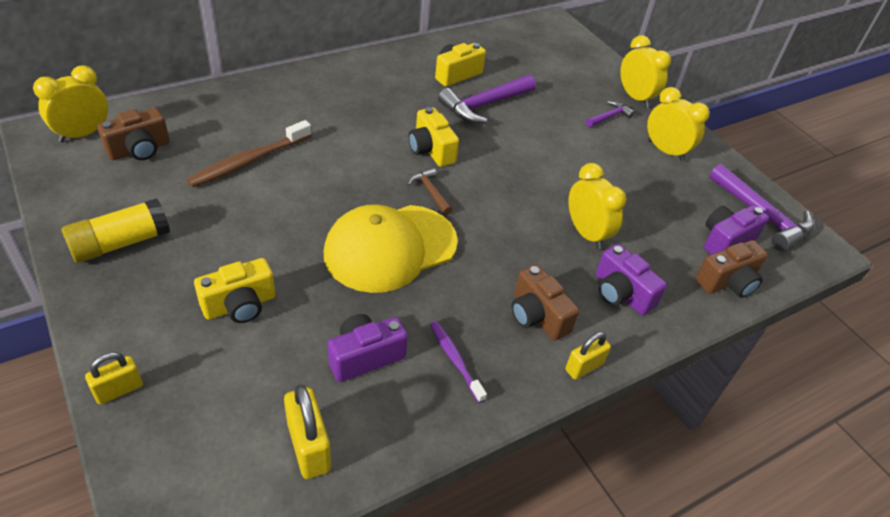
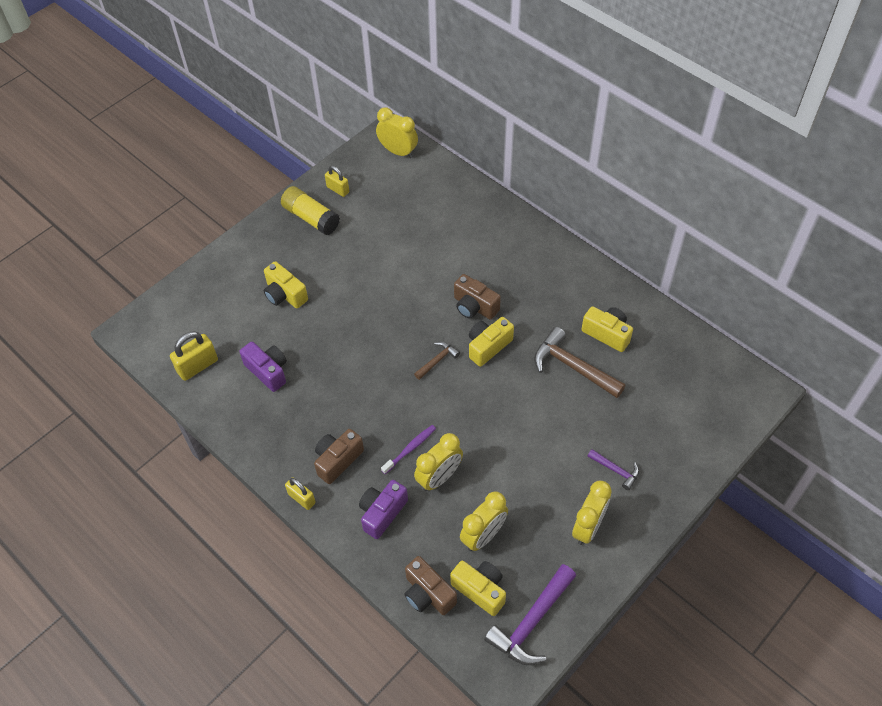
camera: 80 degrees right, 10 degrees up
yellow padlock [85,352,143,404] -> yellow padlock moved to [325,166,349,197]
brown camera [97,108,170,160] -> brown camera moved to [454,274,501,320]
brown toothbrush [187,120,312,187] -> none
yellow cap [324,205,458,293] -> none
purple toothbrush [430,321,487,403] -> purple toothbrush moved to [381,425,436,474]
purple hammer [438,75,536,123] -> brown hammer [534,327,626,398]
yellow clock [620,35,671,108] -> yellow clock moved to [460,491,508,551]
purple camera [704,205,769,254] -> yellow camera [450,561,506,616]

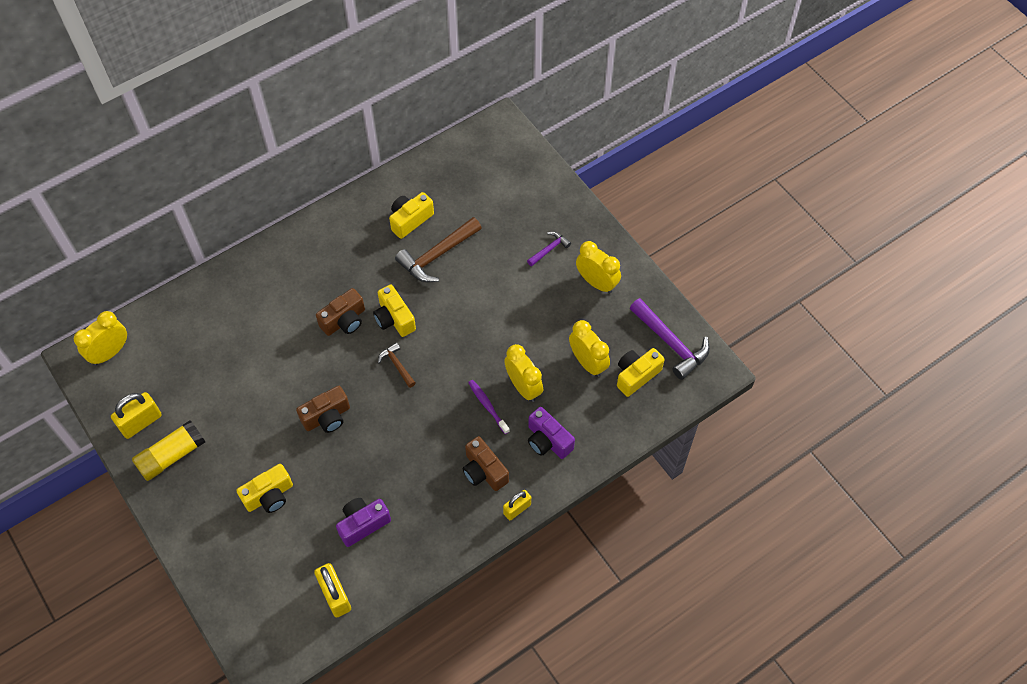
camera: 80 degrees left, 5 degrees up
yellow padlock [325,166,349,197] -> yellow padlock [111,392,162,439], size x1.52
brown camera [404,556,457,615] -> brown camera moved to [296,386,350,433]

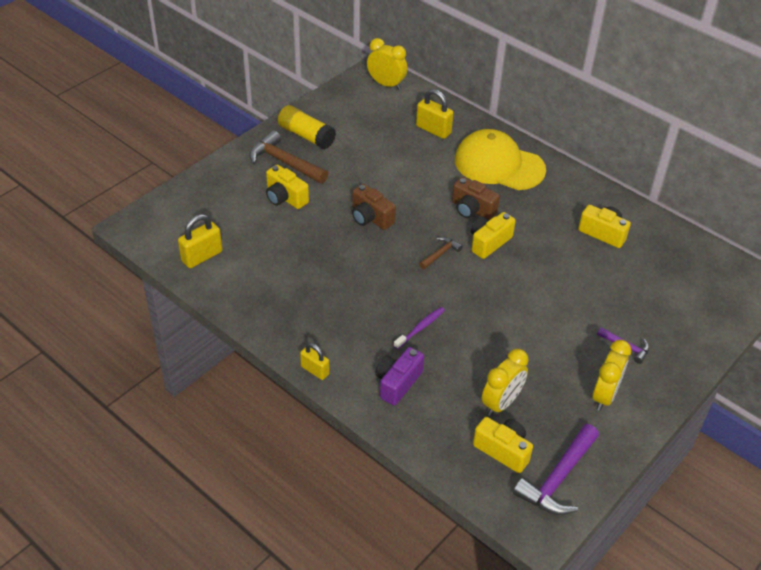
camera: 75 degrees right, 15 degrees down
yellow padlock [111,392,162,439] -> yellow padlock moved to [416,89,453,139]
purple camera [336,498,391,547] -> none
brown hammer [395,217,481,282] -> brown hammer moved to [250,130,328,184]
brown camera [463,436,509,491] -> none
yellow clock [504,344,543,402] -> none
none -> yellow cap [455,129,546,190]

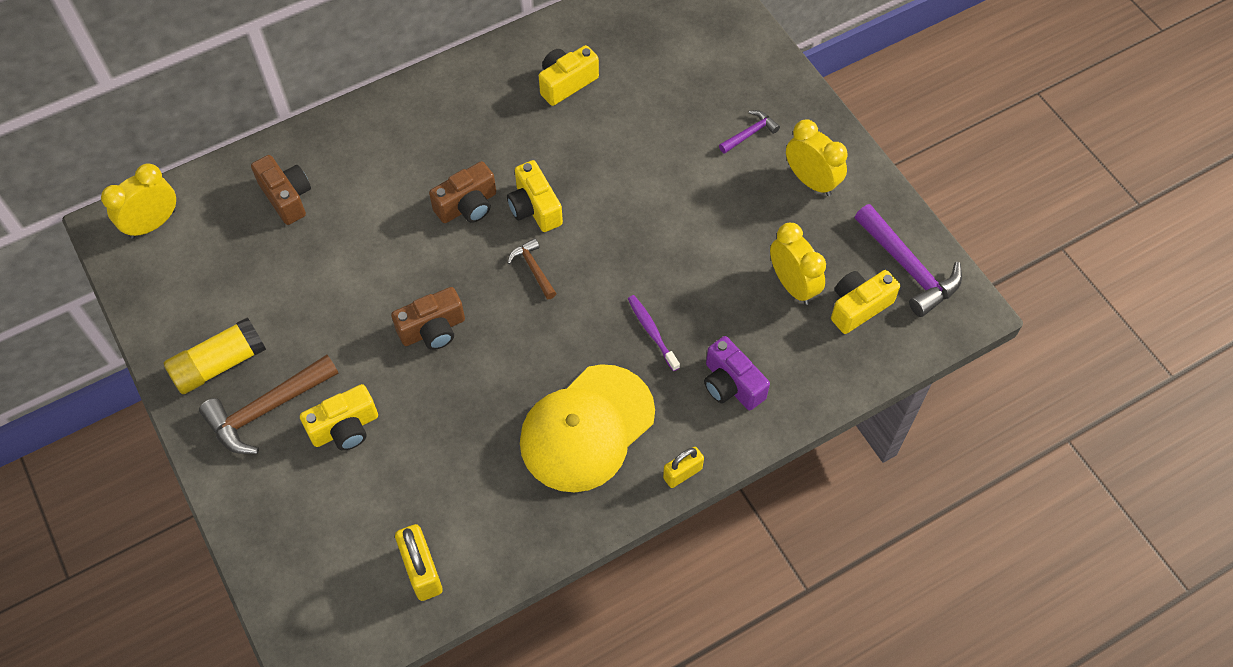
camera: 70 degrees left, 15 degrees up
yellow padlock [416,89,453,139] -> brown camera [251,155,311,225]
yellow cap [455,129,546,190] -> yellow cap moved to [520,364,655,492]

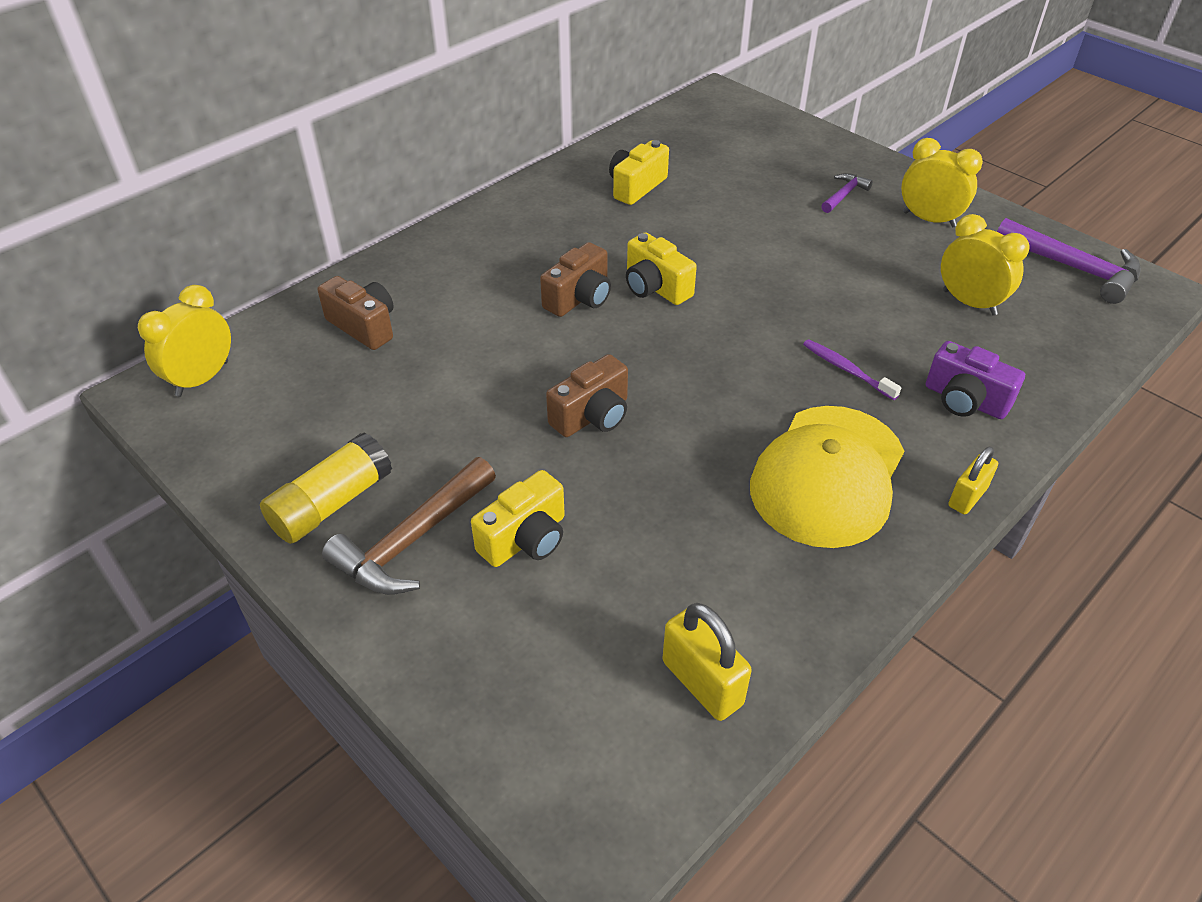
camera: 15 degrees left, 15 degrees down
brown hammer [508,238,557,299] -> none
yellow camera [831,270,900,334] -> none

